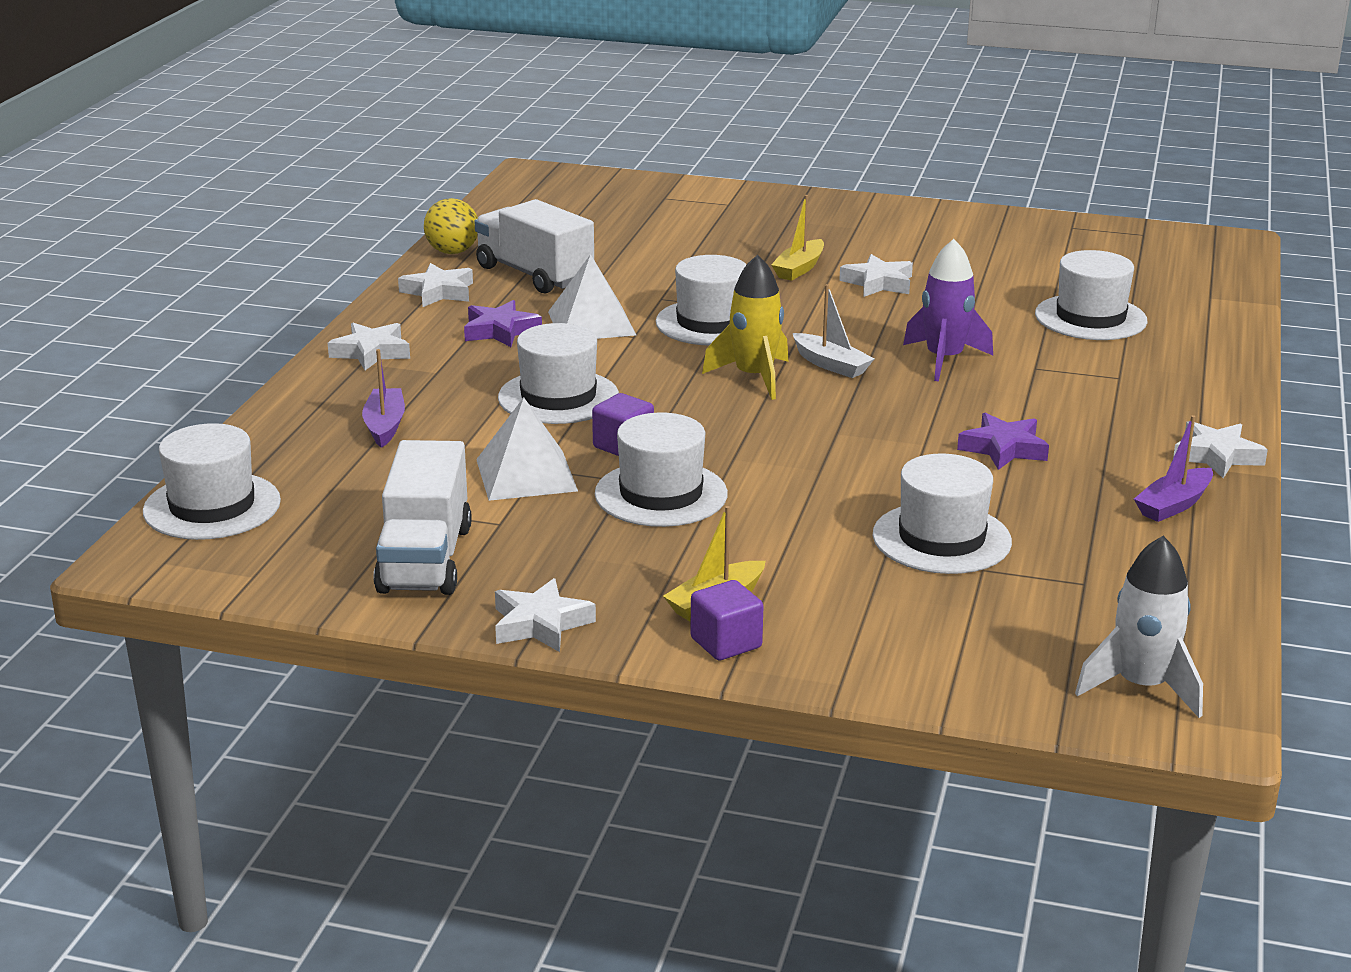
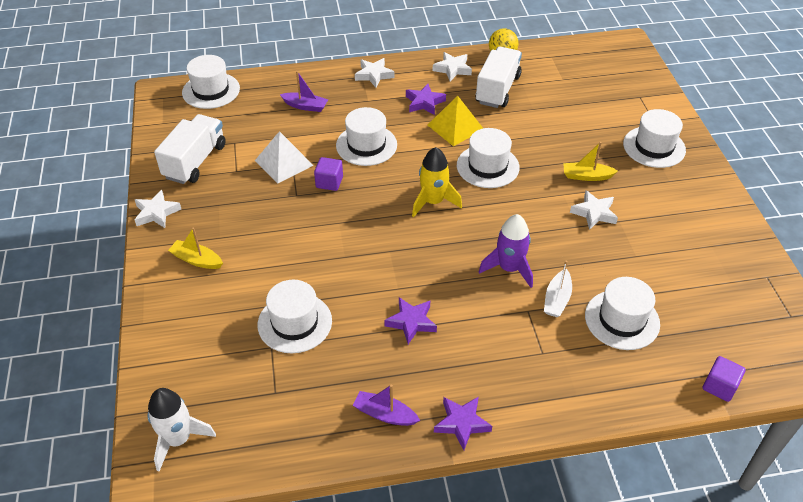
camera: 65 degrees right, 20 degrees up
purple boat [362,349,405,448] -> purple boat turned 45 degrees clockwise [280,71,328,112]
white truck [374,440,472,595] -> white truck turned 135 degrees clockwise [154,114,226,184]
white pyramid [548,254,636,339] -> yellow pyramid [428,96,483,146]
white hat [595,412,728,527] -> white hat moved to [623,109,686,168]
purple cube [690,580,764,660] -> purple cube moved to [703,356,746,402]
white boat [793,284,874,378] -> white boat moved to [544,260,572,317]
white star [1173,421,1268,478] -> purple star [434,396,492,450]

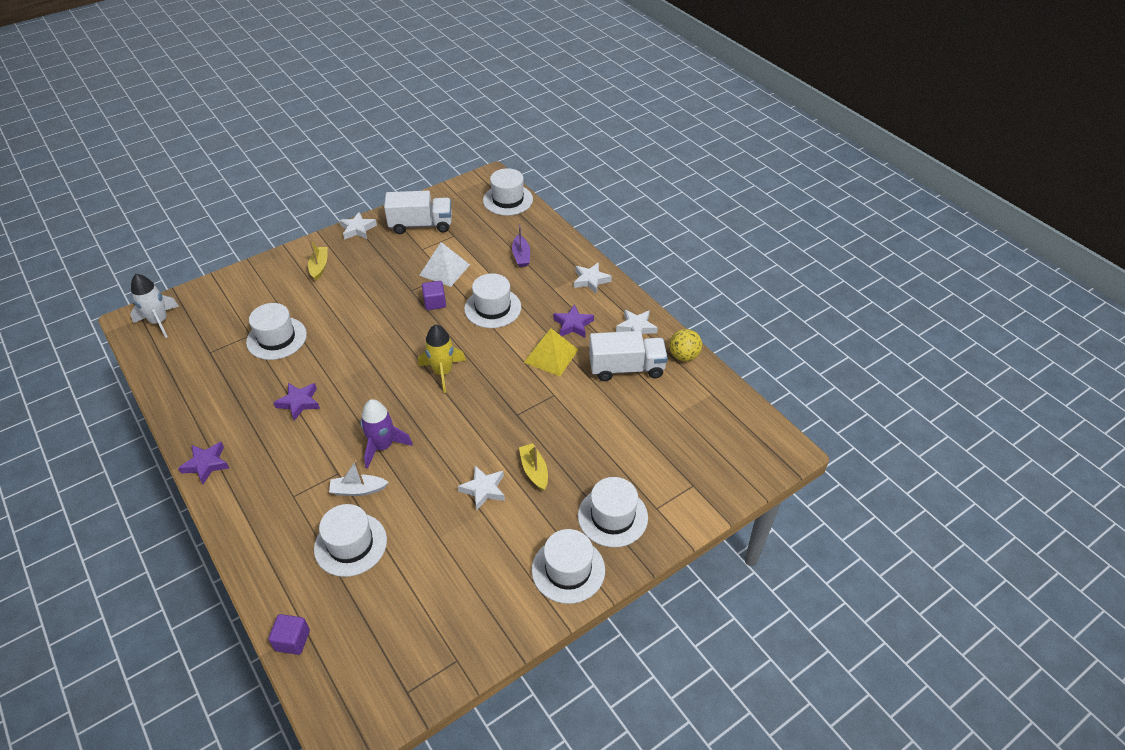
camera: 65 degrees right, 0 degrees up
purple boat [353,384,420,426] -> none
white hat [457,128,520,188] -> white hat moved to [532,529,605,604]

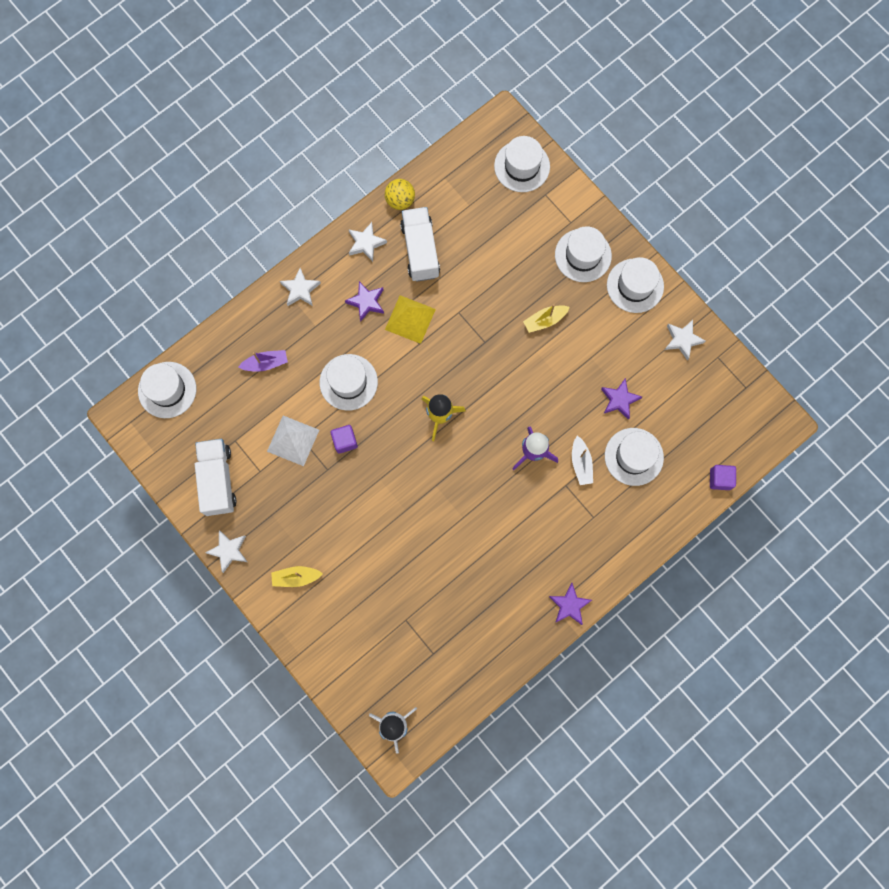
camera: 95 degrees left, 30 degrees up
white hat [246,303,307,360] -> white hat moved to [494,136,550,192]
purple star [273,383,320,421] -> purple star moved to [601,378,642,420]
white star [458,466,505,511] -> white star moved to [665,320,705,360]

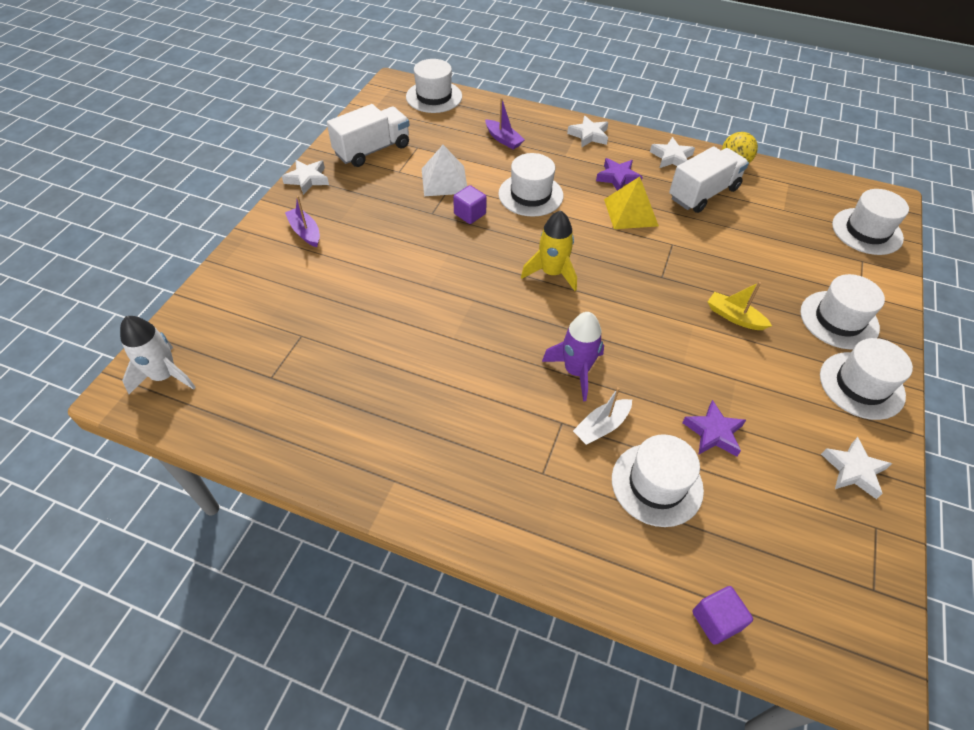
camera: 60 degrees right, 25 degrees down
yellow boat [271,566,323,587] -> purple boat [285,196,320,247]
purple star [549,583,592,625] -> none

